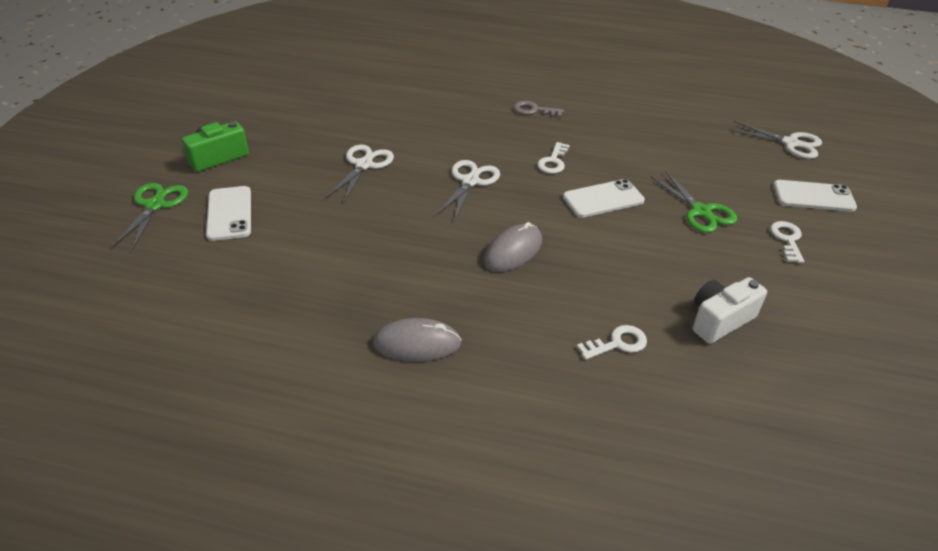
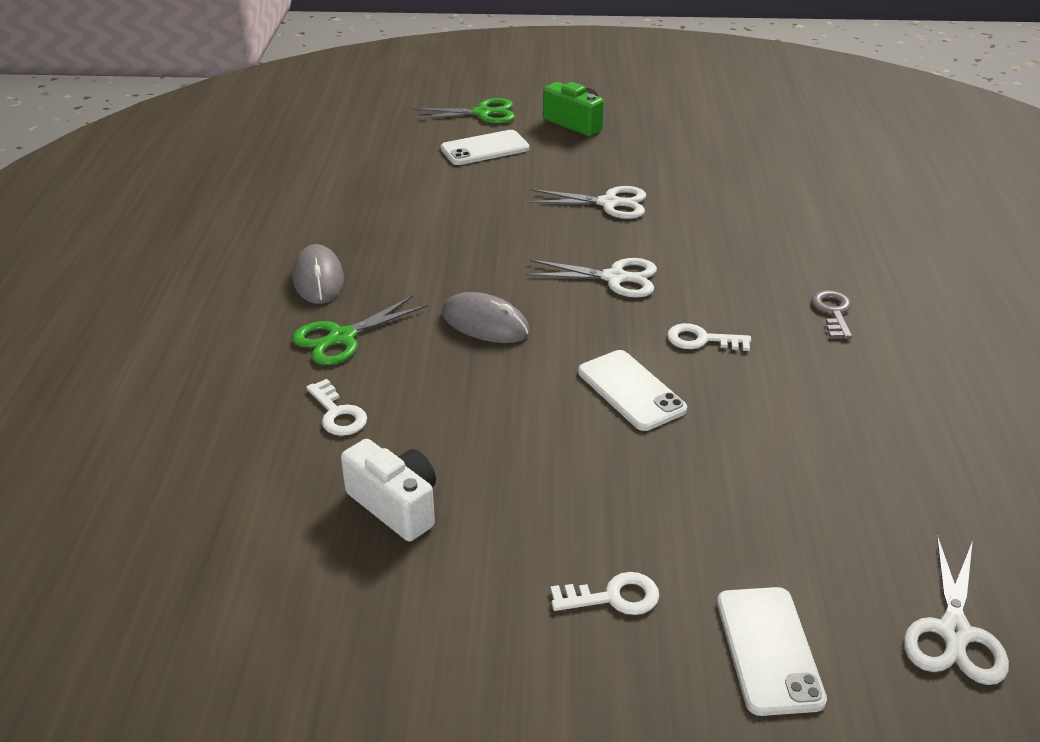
camera: 80 degrees right, 5 degrees down
green scissors [651,171,737,233] -> green scissors moved to [292,295,428,365]

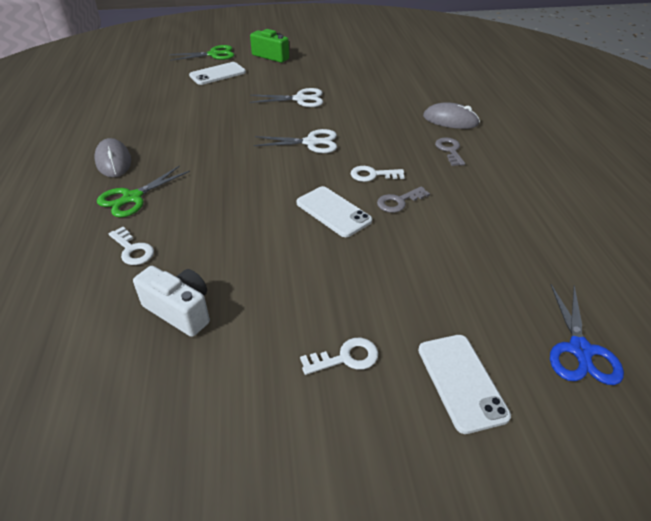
camera: 10 degrees left, 5 degrees up
grey mouse [442,292,530,343] -> grey mouse moved to [423,102,480,129]
white scissors [904,535,1009,685] -> blue scissors [550,284,624,385]
none -> grey key [377,186,430,213]

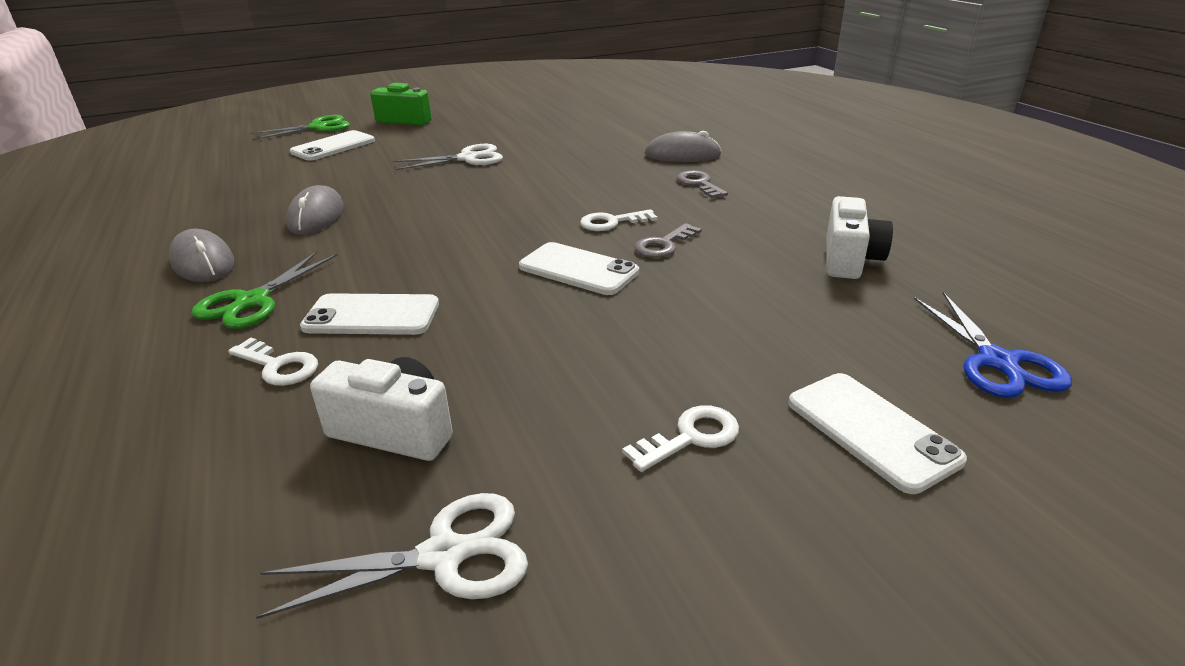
camera: 15 degrees left, 10 degrees down
white scissors [253,129,337,153] -> white scissors moved to [256,493,528,619]
none -> grey mouse [286,185,344,235]
none -> white phone [300,293,439,335]
none -> white camera [826,196,893,279]

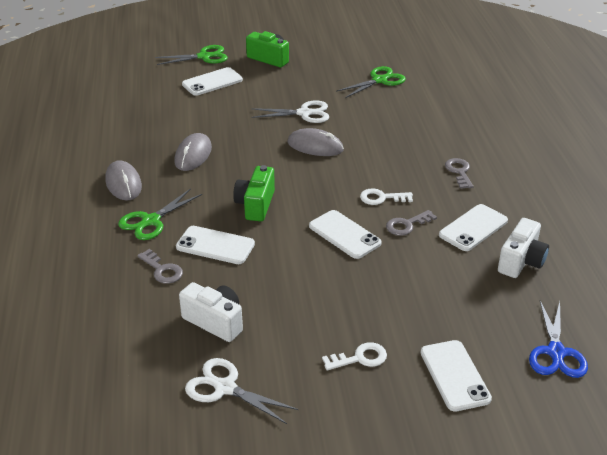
camera: 15 degrees right, 5 degrees up
white key [228,338,318,386] -> grey key [137,249,183,284]
white scissors [256,493,528,619] -> white scissors turned 150 degrees counterclockwise [185,358,298,424]
grey mouse [645,131,722,162] -> grey mouse moved to [287,128,344,156]
none -> green camera [233,165,275,221]
none -> green scissors [336,66,406,98]
none -> white phone [439,204,508,251]

